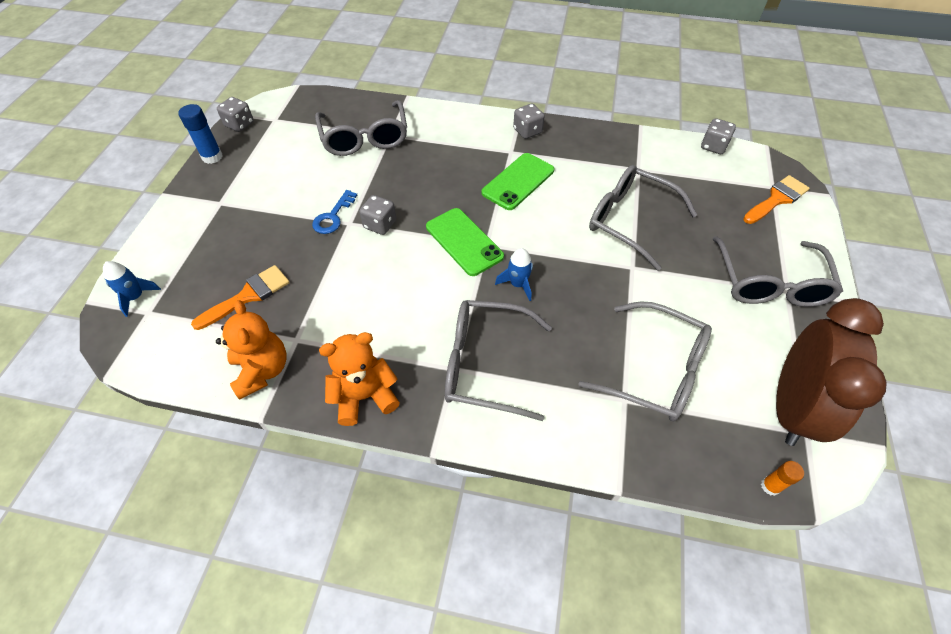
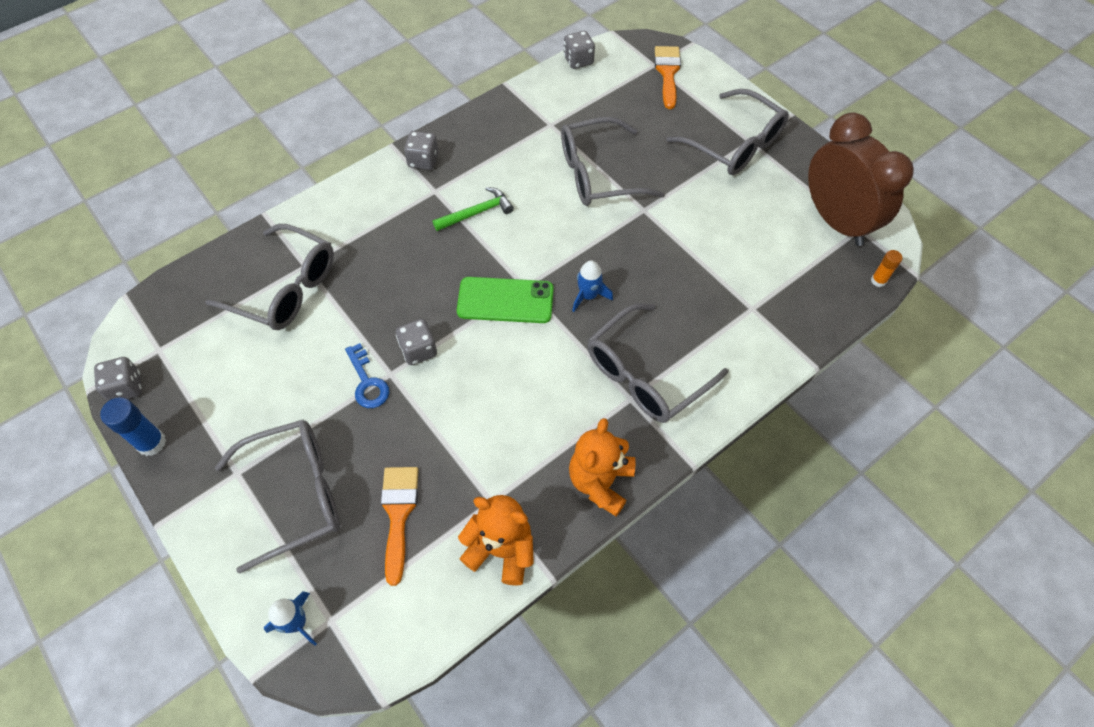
camera: 50 degrees left, 5 degrees up
green phone [481,153,554,210] -> green hammer [433,187,514,231]
grey glasses [578,301,712,421] -> grey glasses moved to [215,420,340,574]

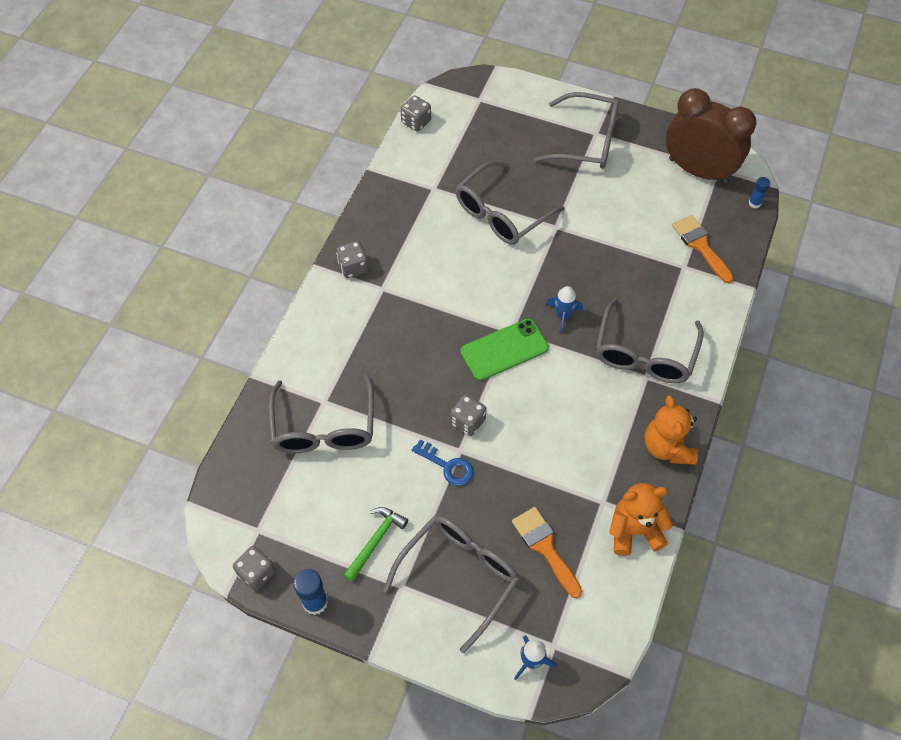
camera: 30 degrees left, 0 degrees up
grey glasses [205,224,334,330] -> grey glasses turned 90 degrees clockwise [269,375,374,453]
green hammer [433,187,514,231] -> green hammer moved to [344,507,408,582]
orange brush [655,46,681,109] -> orange brush moved to [672,215,734,283]
orange glue stick [871,250,903,287] -> blue glue stick [748,177,770,209]

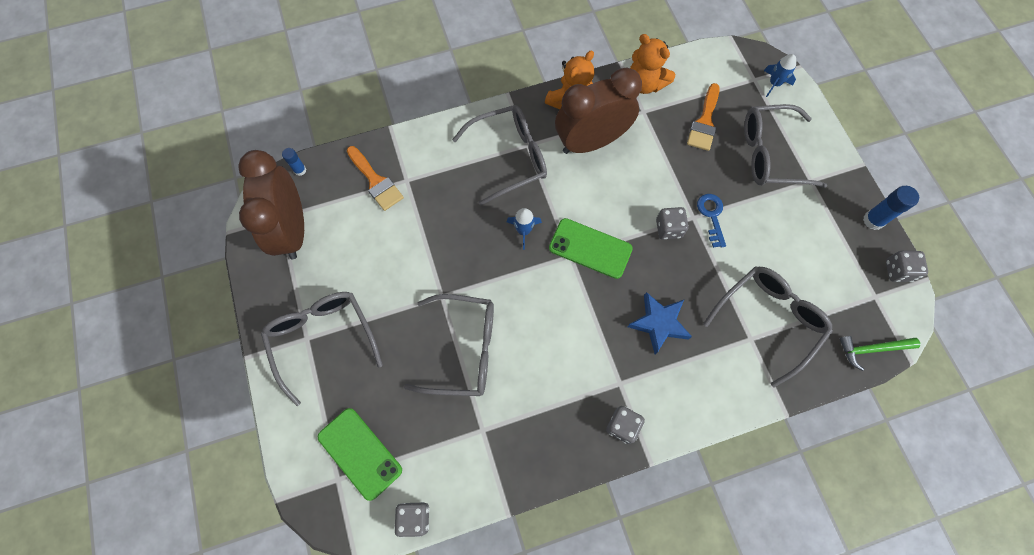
camera: 130 degrees left, 10 degrees up
green hammer [344,507,408,582] -> green hammer moved to [840,336,920,371]
orange brush [672,215,734,283] -> orange brush turned 60 degrees counterclockwise [347,146,404,211]
none -> green phone [318,408,402,501]
none -> brown clock [555,67,642,154]
none -> blue star [628,292,692,354]

